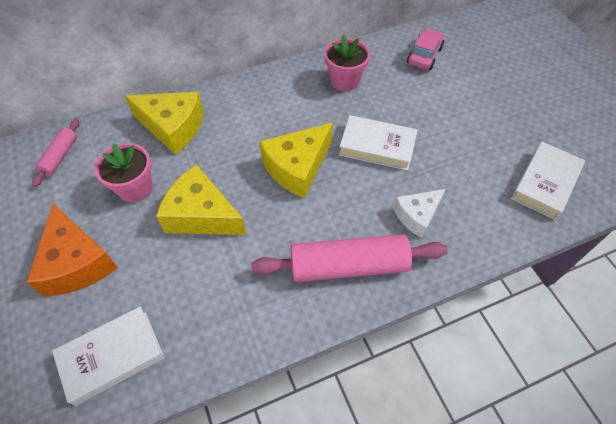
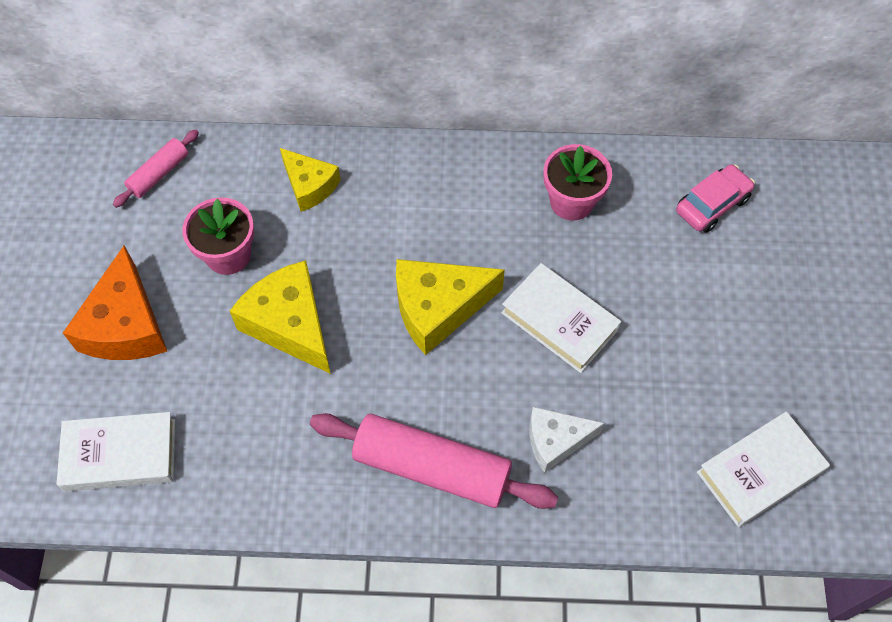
camera: 25 degrees right, 5 degrees up
yellow cheese [125,92,204,155] -> yellow cheese [280,148,341,212], size x0.63

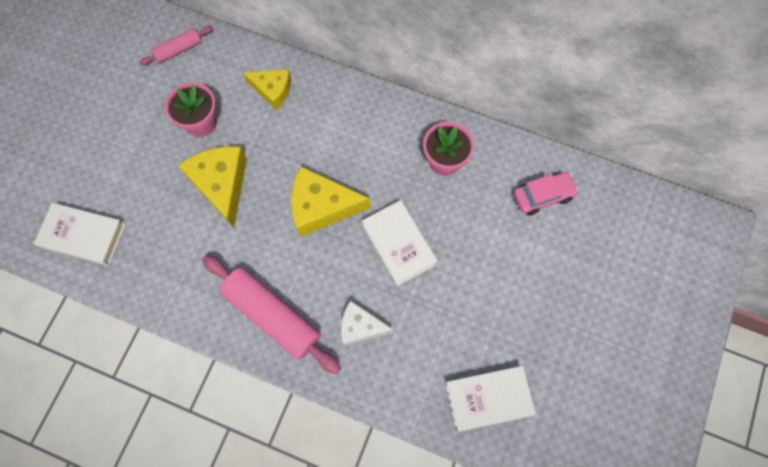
camera: 20 degrees right, 10 degrees up
orange cheese [63,246,167,360] -> none
yellow cheese [280,148,341,212] -> yellow cheese turned 45 degrees counterclockwise [243,69,291,110]

